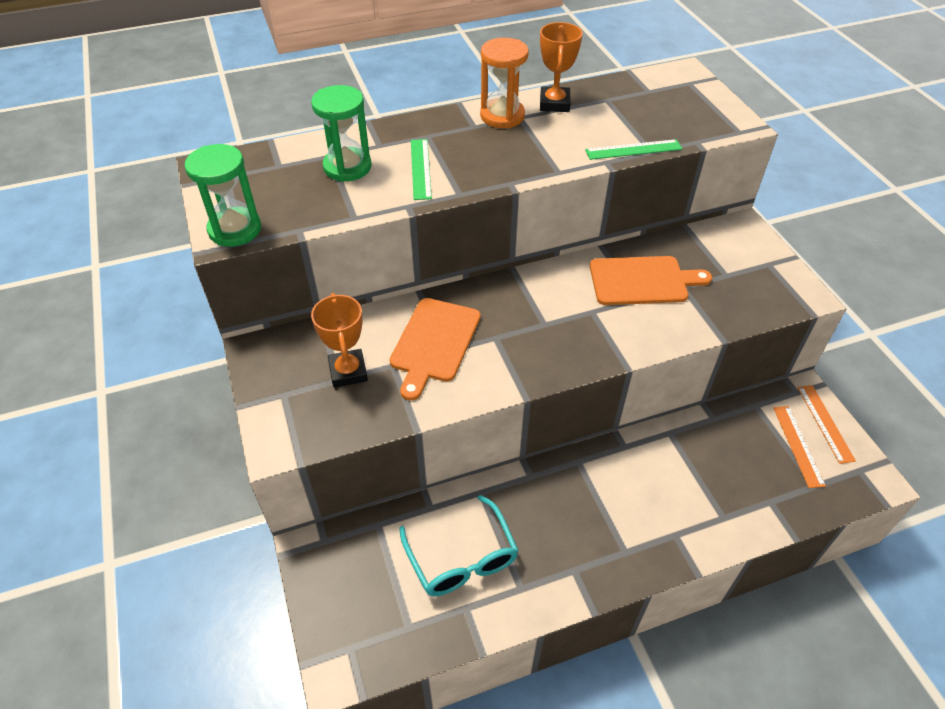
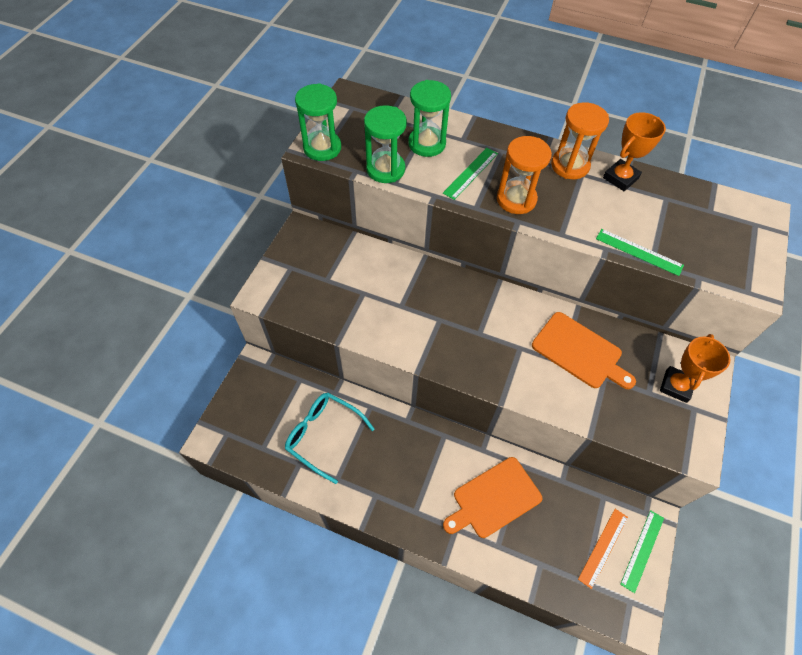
camera: 40 degrees right, 10 degrees up
orange trophy [311,293,368,388] -> orange trophy moved to [660,334,730,403]
orange cutting board [390,298,481,401] -> orange cutting board moved to [443,457,542,538]
turquoise glasses [399,495,519,596] -> turquoise glasses turned 105 degrees clockwise [285,393,375,484]
orange ruler [797,385,856,464] -> green ruler [620,510,664,593]
none -> green hourglass [364,105,407,183]
none -> orange hourglass [497,136,552,214]

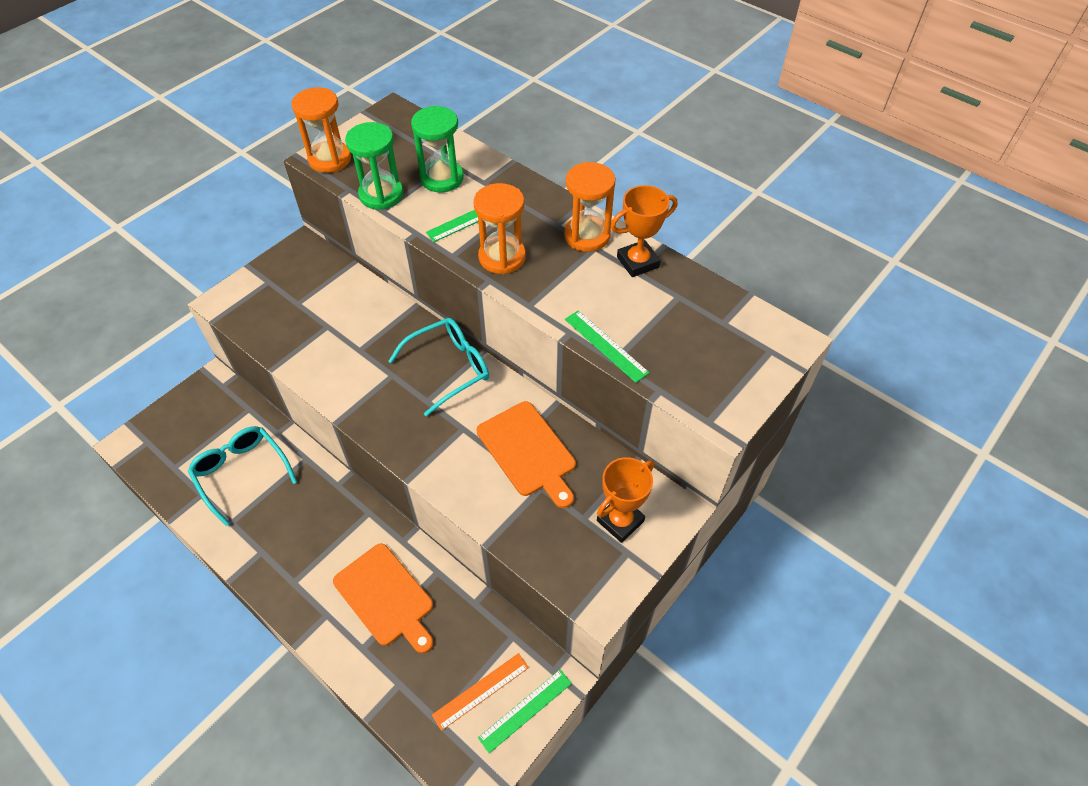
camera: 20 degrees right, 5 degrees down
green hourglass [295,83,341,161] -> orange hourglass [291,87,351,173]
orange cutting board [443,457,542,538] -> orange cutting board turned 120 degrees counterclockwise [333,543,433,653]
none -> turquoise glasses [388,318,489,417]

